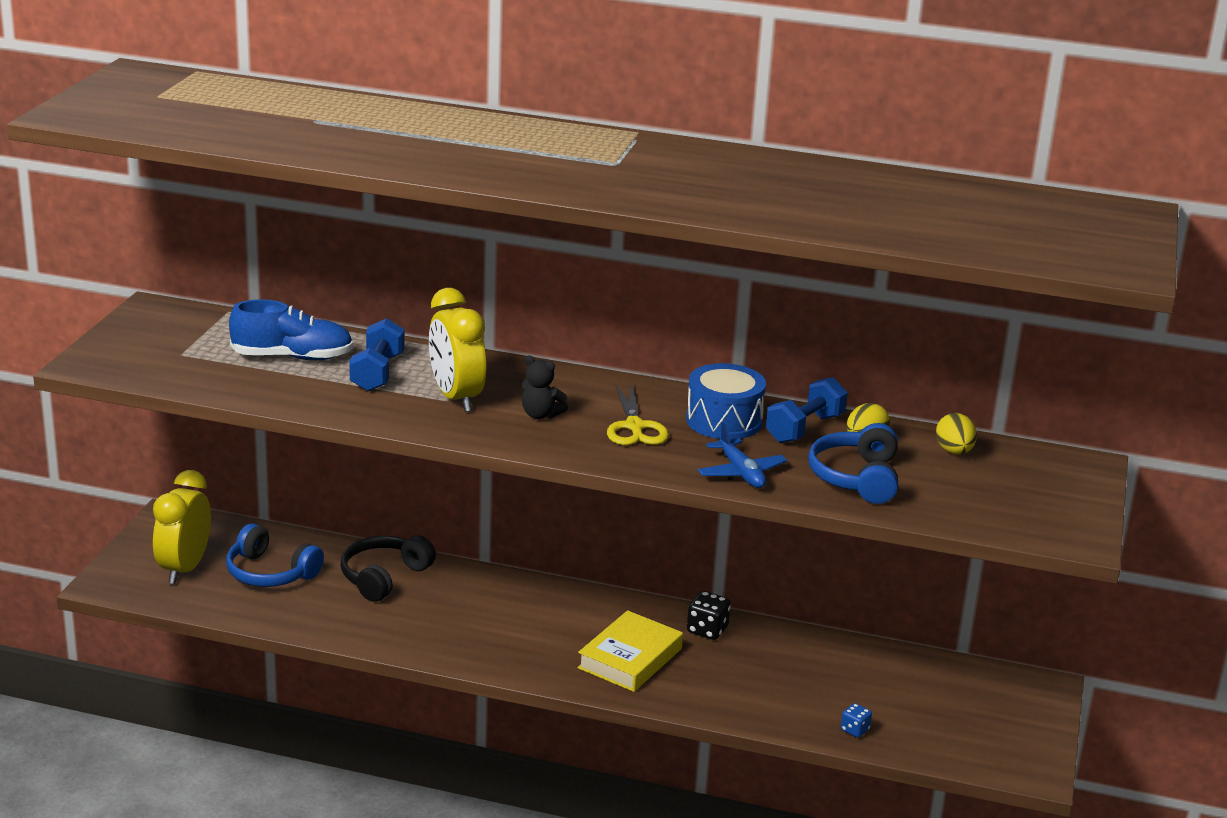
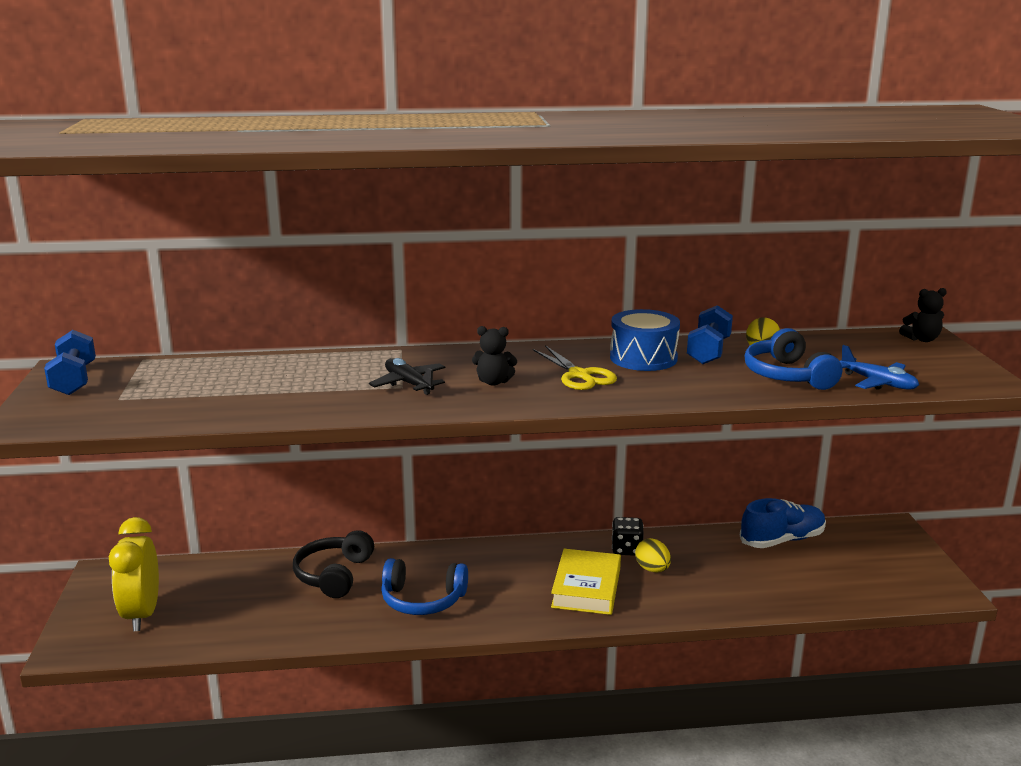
camera: 20 degrees left, 5 degrees down
blue headphones [226,523,324,587] -> blue headphones moved to [381,558,468,615]
blue shoe [229,299,353,360] -> blue shoe moved to [740,498,826,548]
blue dumbbell [349,318,405,391] -> blue dumbbell moved to [44,330,96,395]
yellow clock [429,288,486,412] -> black plane [369,358,446,395]
blue plane [698,422,787,488] -> blue plane moved to [840,345,919,390]
blue dice [841,703,872,738] -> none
yellow egg [936,413,977,454] -> yellow egg moved to [635,538,671,572]
none -> black teddy bear [899,288,947,342]

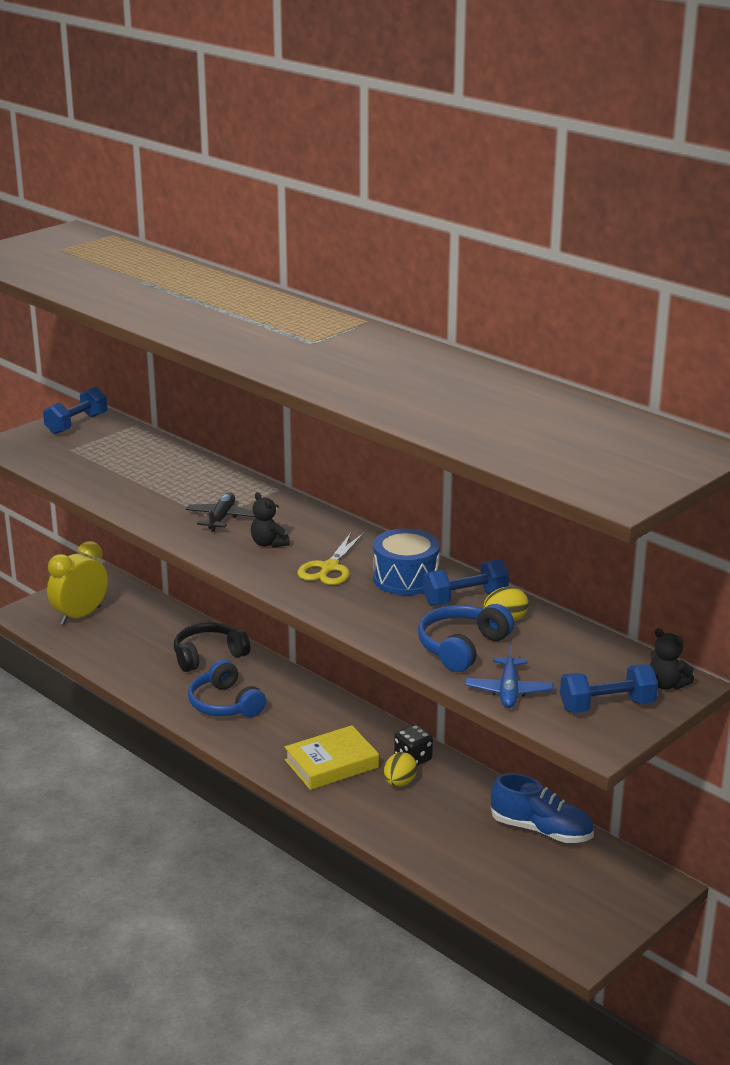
camera: 50 degrees right, 5 degrees up
none -> blue dumbbell [560,664,658,713]

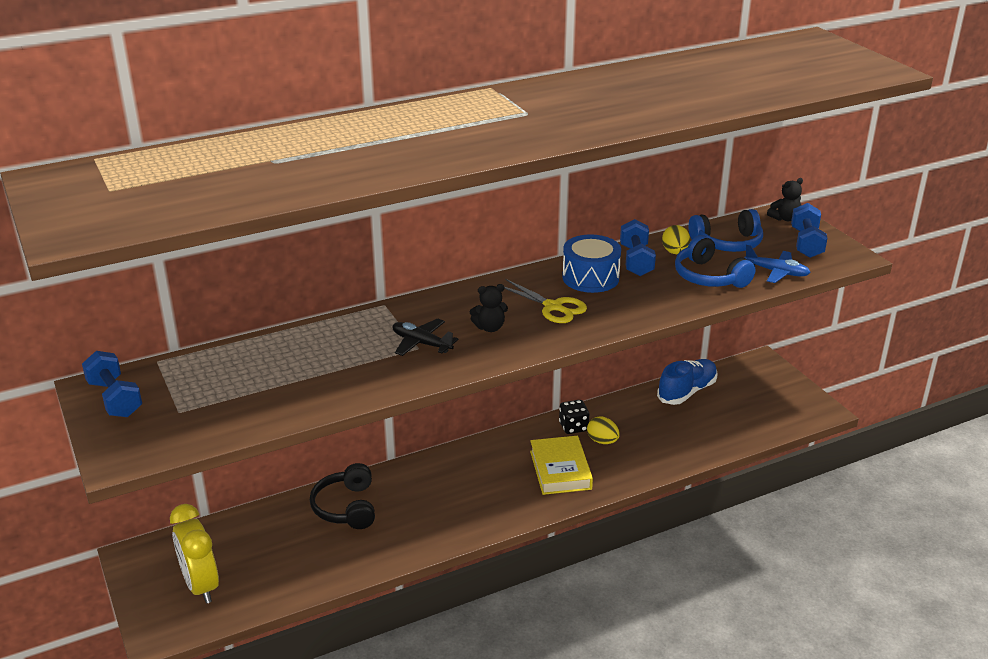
camera: 70 degrees left, 5 degrees up
blue headphones [188,659,266,717] -> blue headphones moved to [689,209,763,252]

